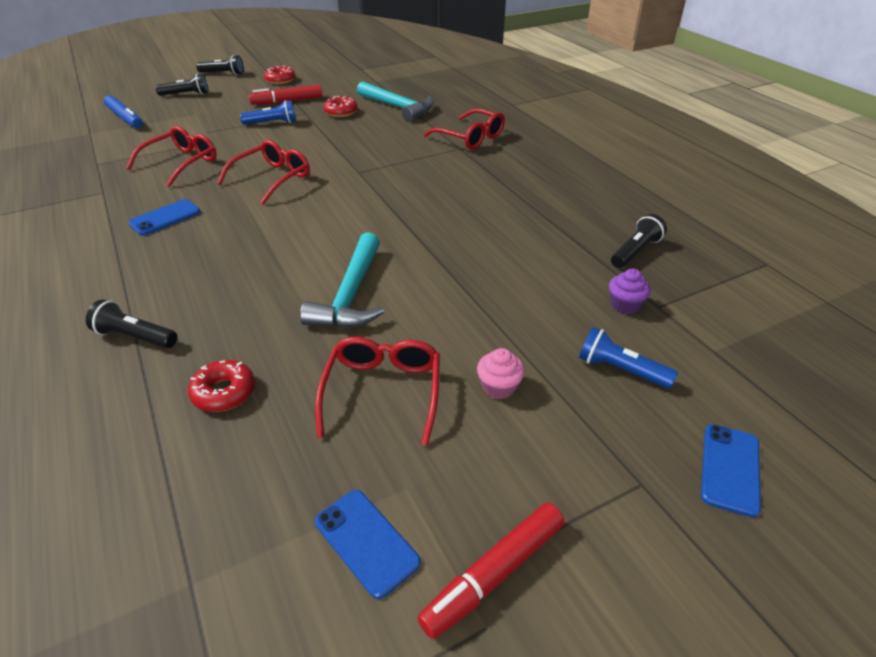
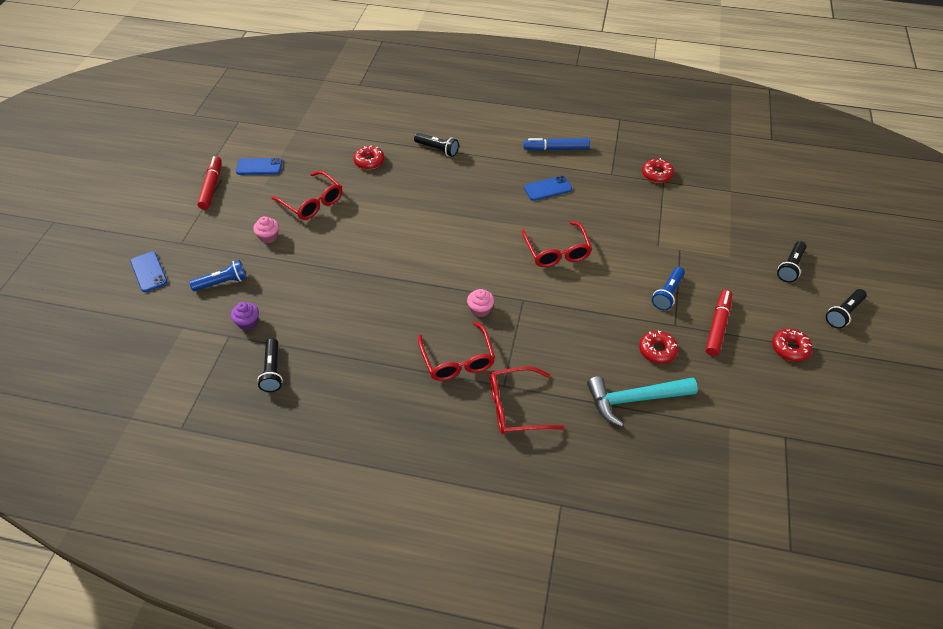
camera: 130 degrees right, 10 degrees up
black flashlight [86,300,177,348] -> black flashlight turned 60 degrees clockwise [414,133,459,157]
blue marker [104,95,143,128] -> blue marker moved to [523,138,590,151]
red glasses [126,126,216,187] -> red glasses moved to [418,322,495,381]
blue phone [128,199,201,235] -> blue phone turned 75 degrees clockwise [524,176,572,201]
turquoise hammer [300,232,384,328] -> none
none -> pink cupcake [467,289,494,317]
none -> red donut [642,158,674,183]

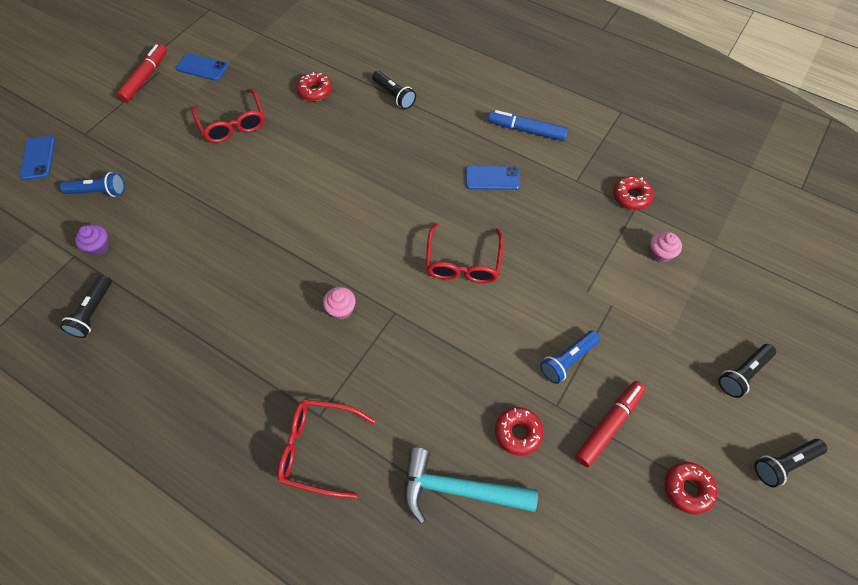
camera: 20 degrees right, 10 degrees up
pink cupcake [253,216,279,243] -> pink cupcake moved to [650,231,682,263]
red glasses [418,322,495,381] -> none

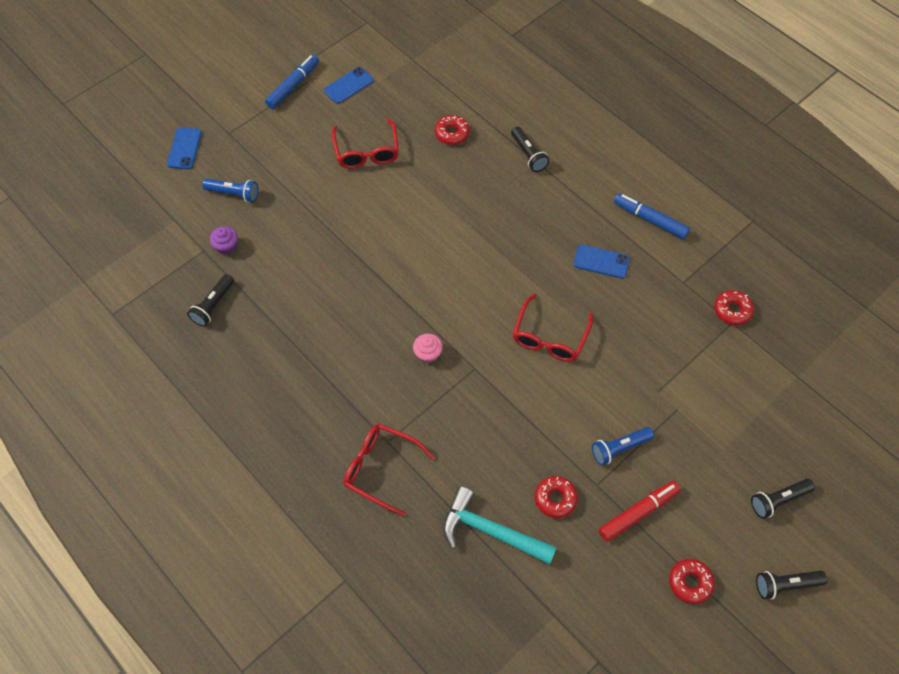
camera: 15 degrees right, 0 degrees up
red marker [116,44,167,103] -> blue marker [265,55,319,109]
blue phone [176,53,228,81] -> blue phone turned 75 degrees counterclockwise [324,67,374,104]
pink cupcake [650,231,682,263] -> none

